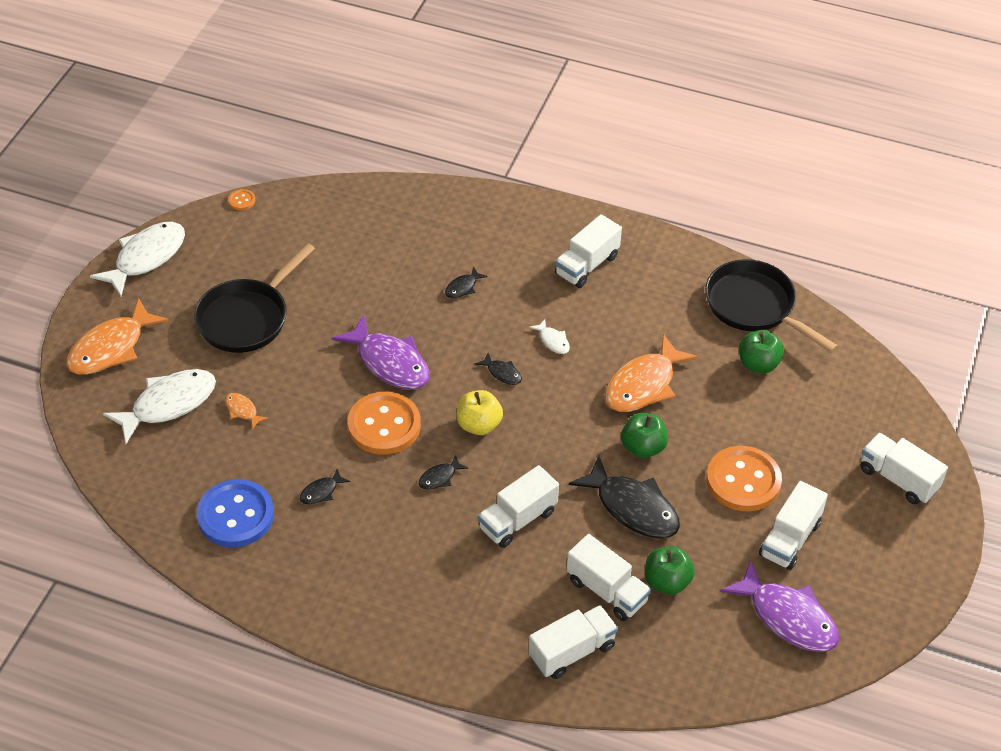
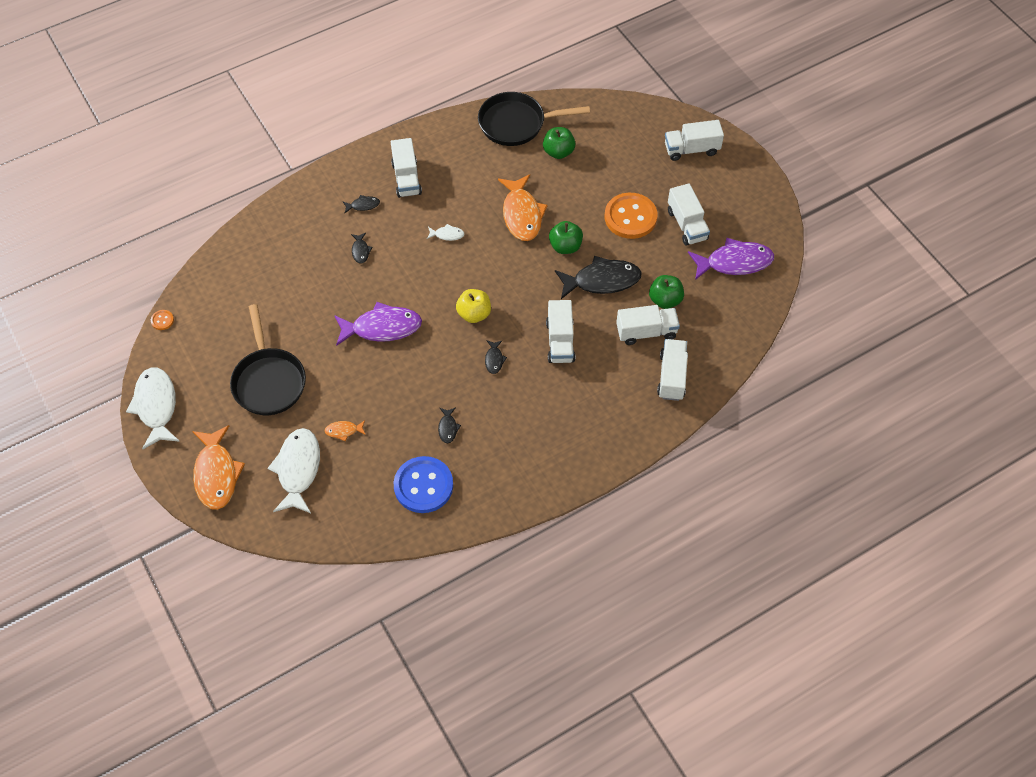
camera: 50 degrees left, 10 degrees up
orange button [348,392,421,455] -> none
black fish [475,353,522,385] -> black fish moved to [343,195,380,213]

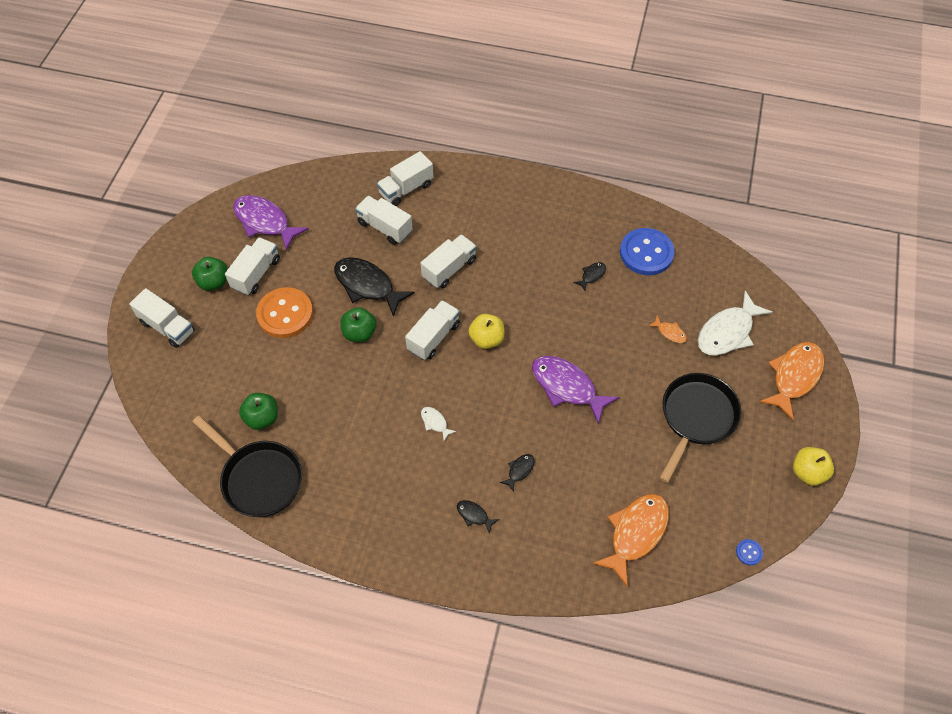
camera: 135 degrees left, 0 degrees up
white fish [126,367,180,449] -> yellow apple [793,447,834,486]
orange button [151,310,174,330] -> blue button [736,539,763,565]
white truck [391,138,422,198] -> white truck moved to [405,300,460,360]
black fish [485,340,507,374] -> none
orange fish [498,174,548,241] -> orange fish moved to [592,494,669,587]
green apple [649,275,684,309] -> green apple moved to [192,257,228,291]

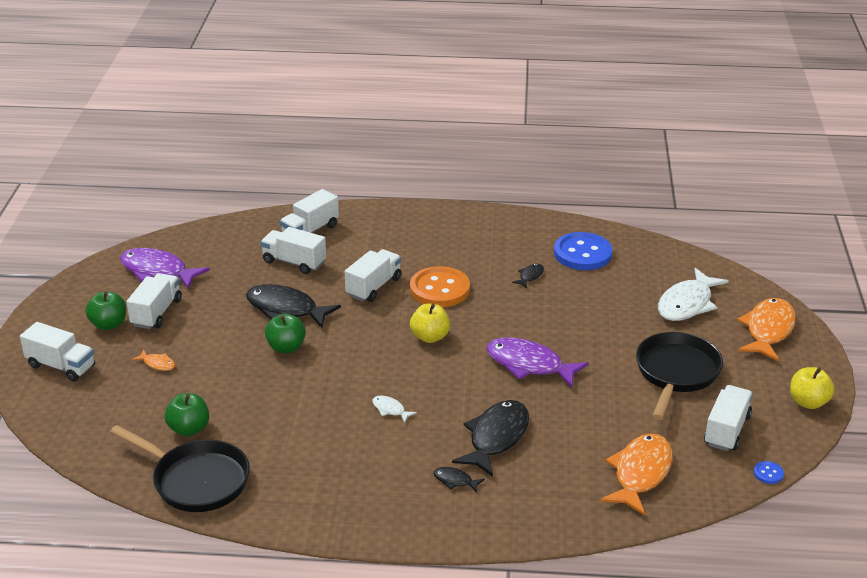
camera: 10 degrees left, 25 degrees down
orange button [256,287,313,338] -> orange button moved to [410,266,470,307]
white truck [405,300,460,360] -> white truck moved to [704,385,753,451]
black fish [500,454,535,492] -> black fish [452,400,529,477], size x2.22
orange fish [648,316,687,343] -> orange fish moved to [132,350,175,371]

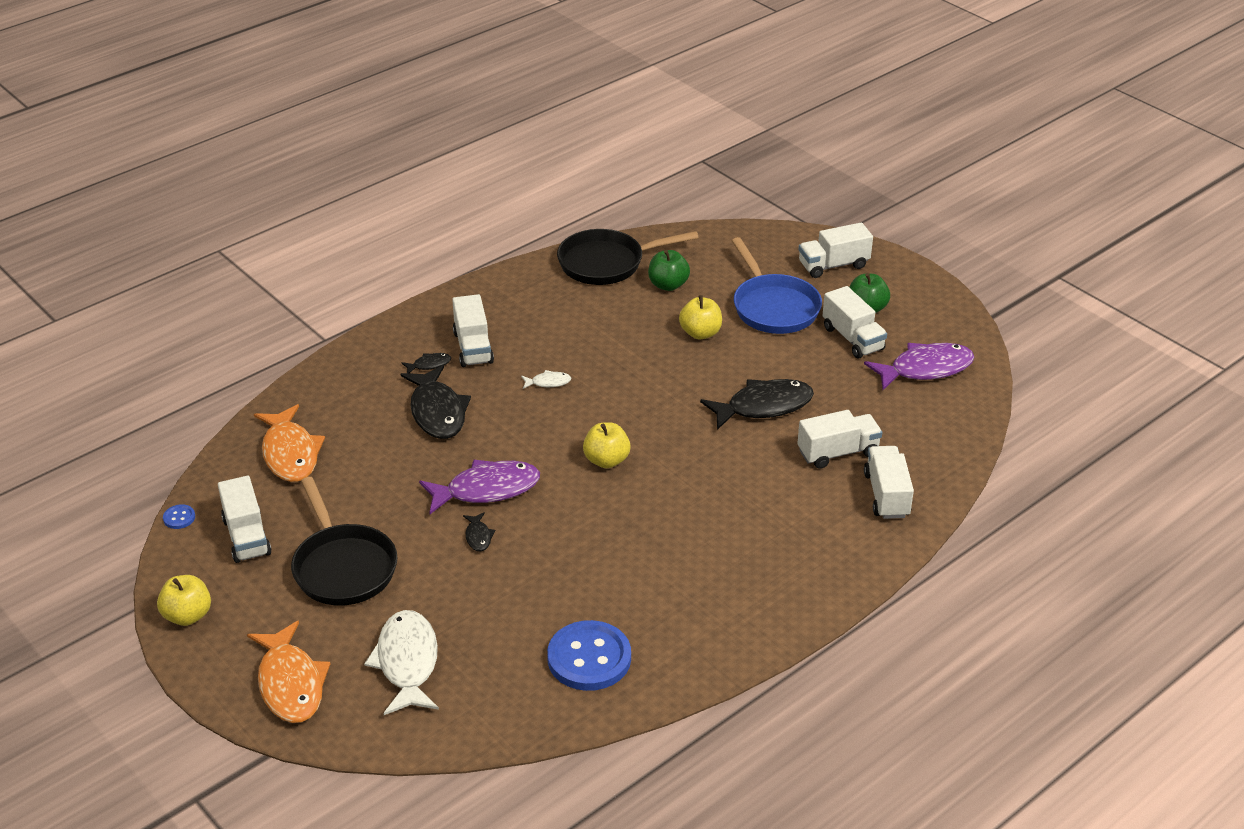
camera: 135 degrees right, 5 degrees up
orange fish [132,350,175,371] -> blue pan [732,237,822,334]
green apple [265,313,306,353] -> none
white truck [345,249,402,302] -> white truck moved to [452,294,494,367]
orange button [410,266,470,307] -> none
black fish [512,264,544,288] -> black fish moved to [463,512,496,551]
none -> yellow apple [679,295,722,339]

